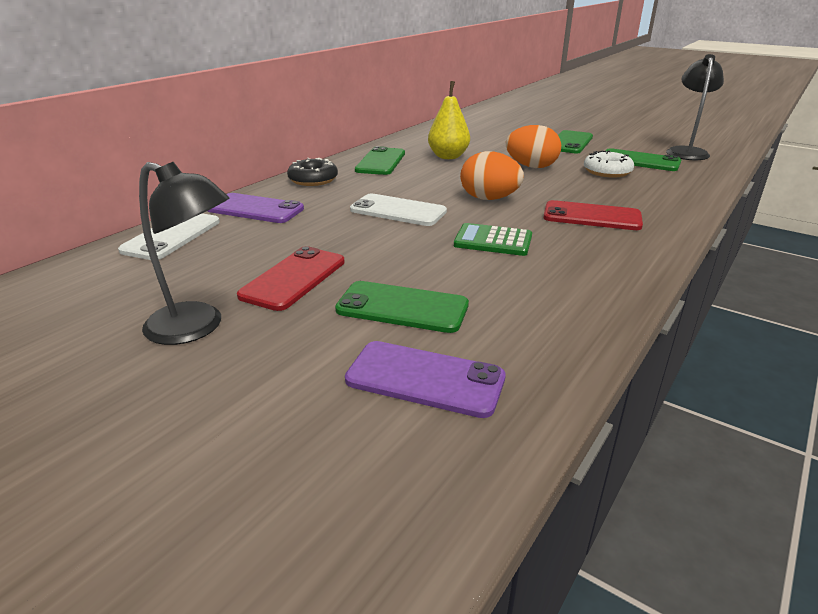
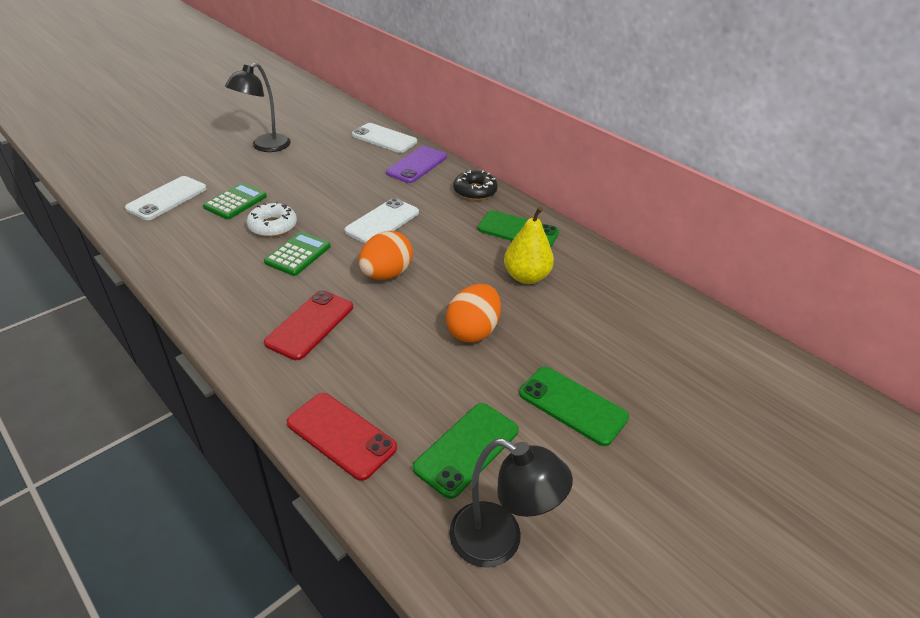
camera: 100 degrees right, 10 degrees up
red phone [237,246,345,311] -> red phone moved to [287,393,397,481]
green phone [335,281,469,333] -> green calculator [203,183,267,219]
purple phone [345,341,506,418] -> white phone [125,176,207,220]
white donut [584,150,634,178] -> white donut moved to [246,202,297,237]

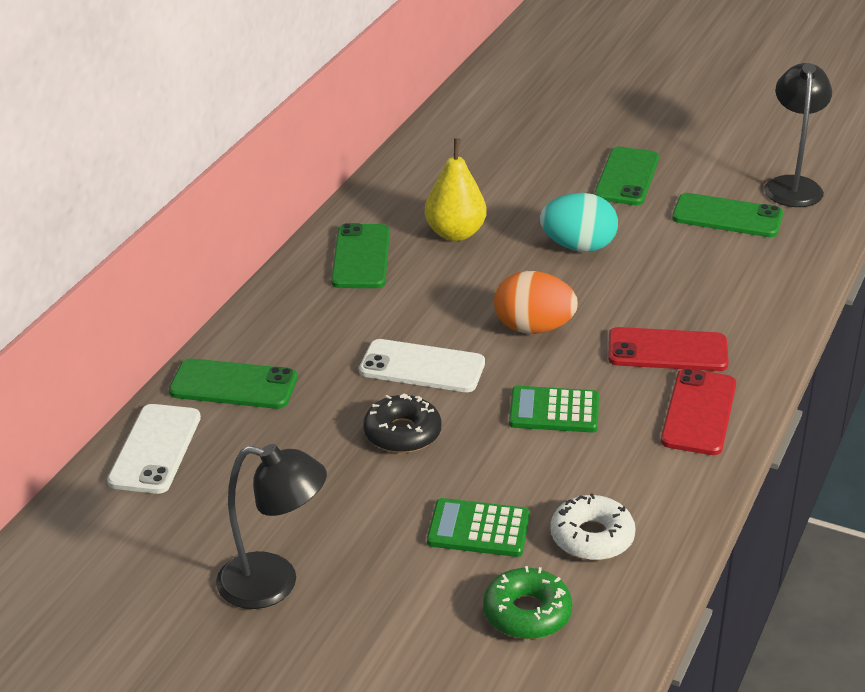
camera: 110 degrees left, 5 degrees down
white phone [125,176,207,220] -> green donut [483,566,573,639]
white donut [246,202,297,237] -> white donut moved to [550,493,636,560]
red phone [287,393,397,481] -> red phone moved to [661,368,736,455]
purple phone [386,146,447,183] -> green phone [169,358,297,409]
orange egg [446,284,501,343] -> turquoise egg [540,193,618,252]
black donut [453,170,498,200] -> black donut moved to [363,393,441,453]

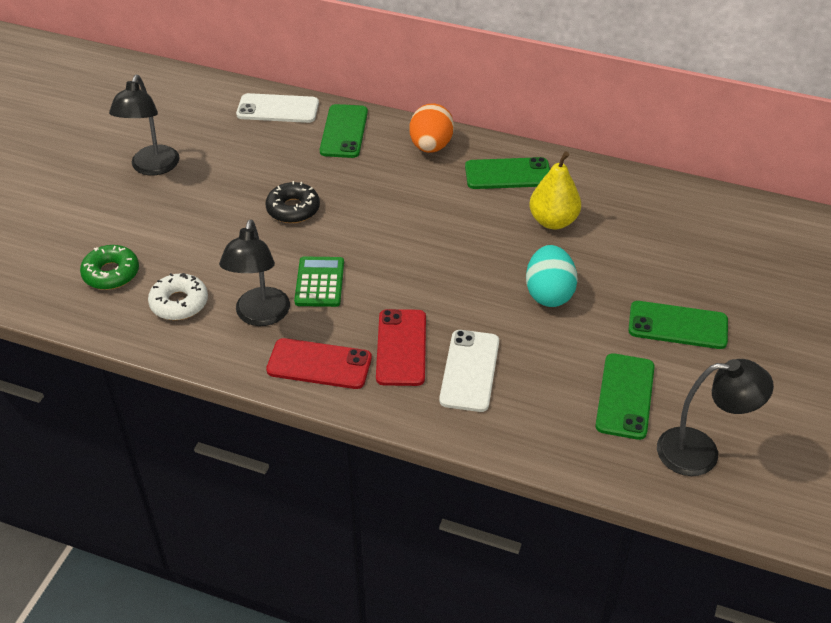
camera: 85 degrees right, 10 degrees up
white phone [359,339,485,392] -> white phone moved to [439,330,499,412]
green calculator [427,498,530,557] -> none
orange egg [494,271,578,334] -> orange egg moved to [409,103,454,153]
none -> black lamp [219,219,290,326]

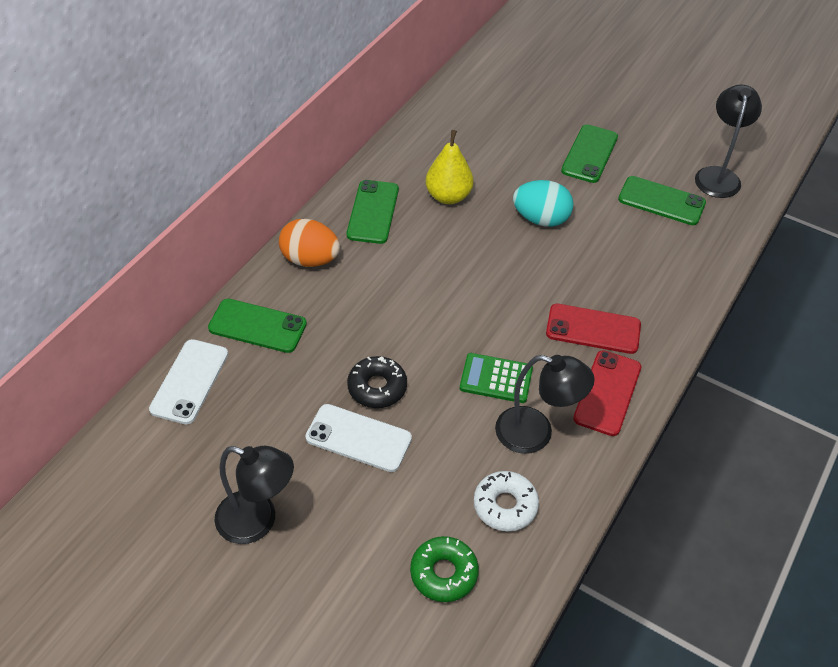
camera: 80 degrees left, 5 degrees up
white phone [439,330,499,412] -> white phone moved to [305,404,412,472]

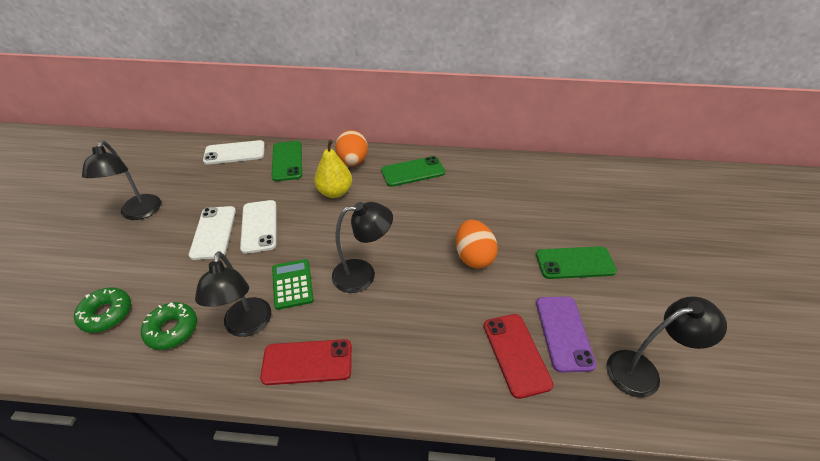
camera: 65 degrees right, 5 degrees down
black donut [347,356,407,408] -> white phone [240,200,277,254]
yellow pear [425,130,474,204] -> yellow pear moved to [314,139,352,198]
white donut [474,471,539,531] -> green donut [141,302,197,350]
turquoise egg [513,180,574,227] -> orange egg [456,220,498,269]
red phone [546,304,641,354] -> red phone moved to [484,314,554,399]
green phone [618,176,706,225] -> purple phone [536,296,596,373]
none -> black lamp [332,202,393,293]

